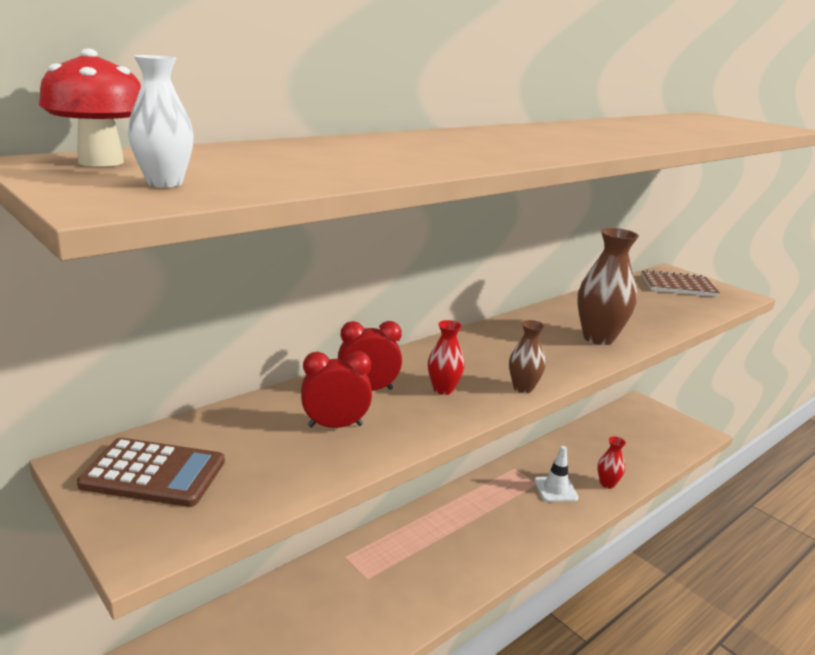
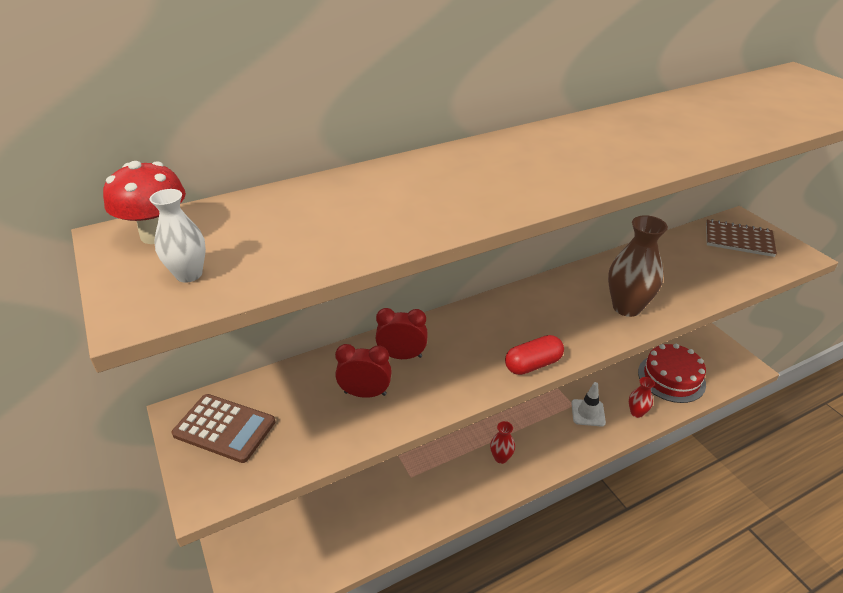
camera: 15 degrees right, 15 degrees up
red vase [428,320,465,395] -> red vase moved to [490,421,515,464]
brown vase [509,320,546,393] -> red capsule [505,335,564,375]
none -> red cake [638,344,706,403]

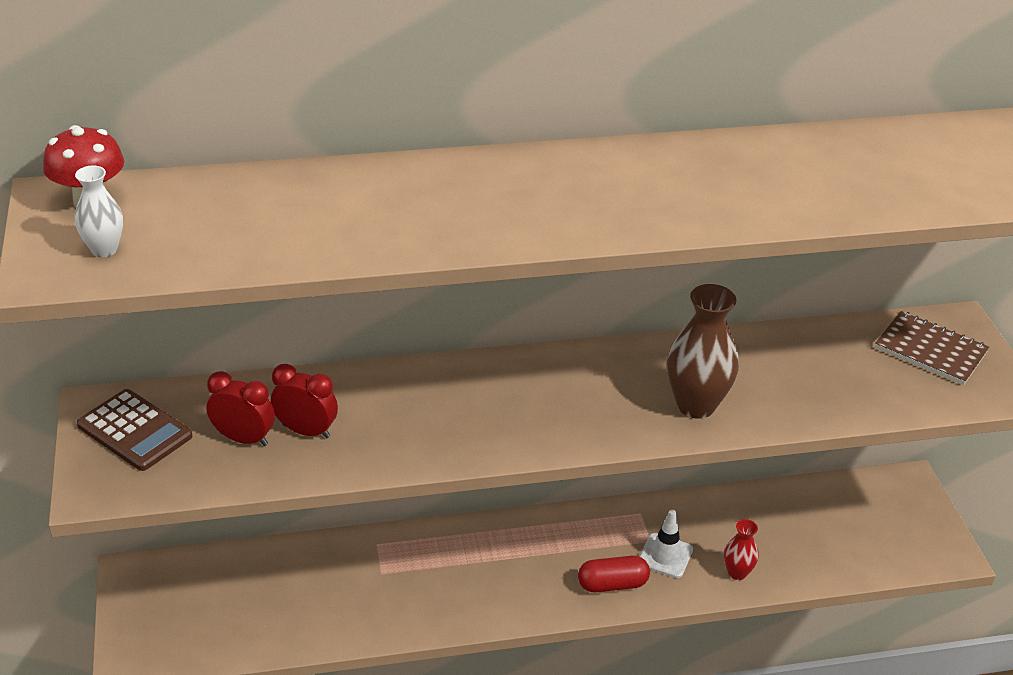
camera: 15 degrees right, 0 degrees up
red clock [376,308,428,359] -> red clock moved to [207,371,275,446]
red vase [490,421,515,464] -> none
red capsule [505,335,564,375] -> red capsule moved to [578,556,650,592]
red cake [638,344,706,403] -> none

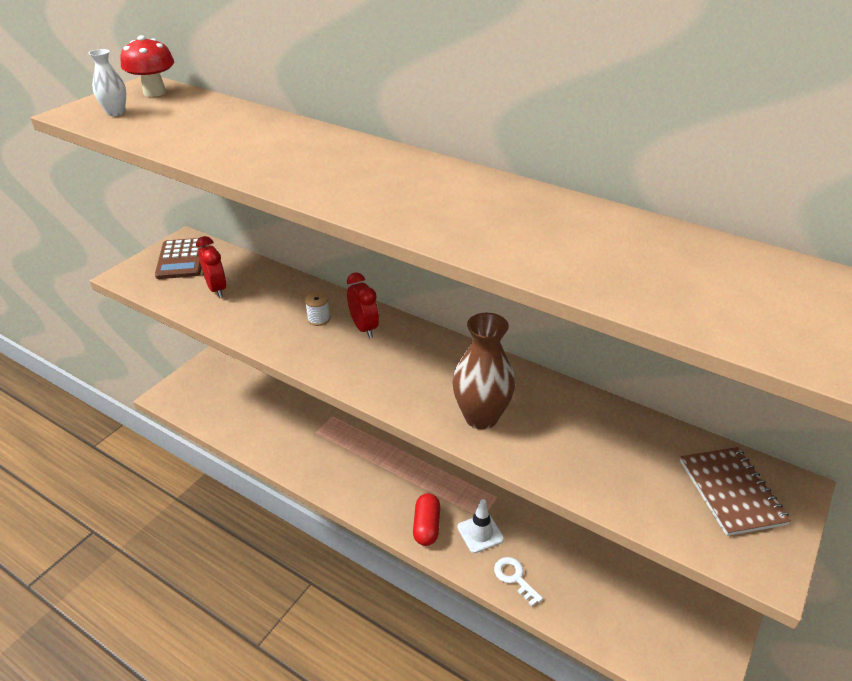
camera: 45 degrees right, 0 degrees up
red clock [271,364,338,439] -> red clock moved to [347,272,379,338]
red capsule [578,556,650,592] -> red capsule turned 60 degrees clockwise [413,493,440,546]
red vase [724,519,759,580] -> white key [494,557,543,606]
none -> white spool [305,292,330,326]

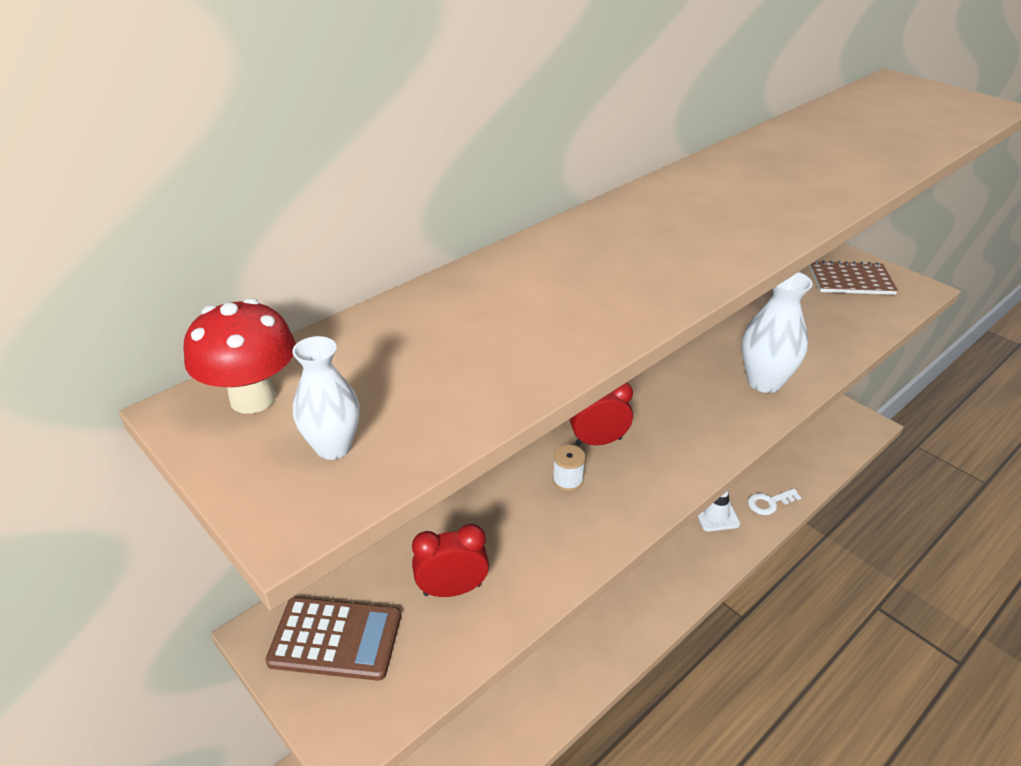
camera: 75 degrees left, 0 degrees up
red capsule [413,493,440,546] -> none
brown vase [453,313,515,430] -> white vase [742,272,813,393]

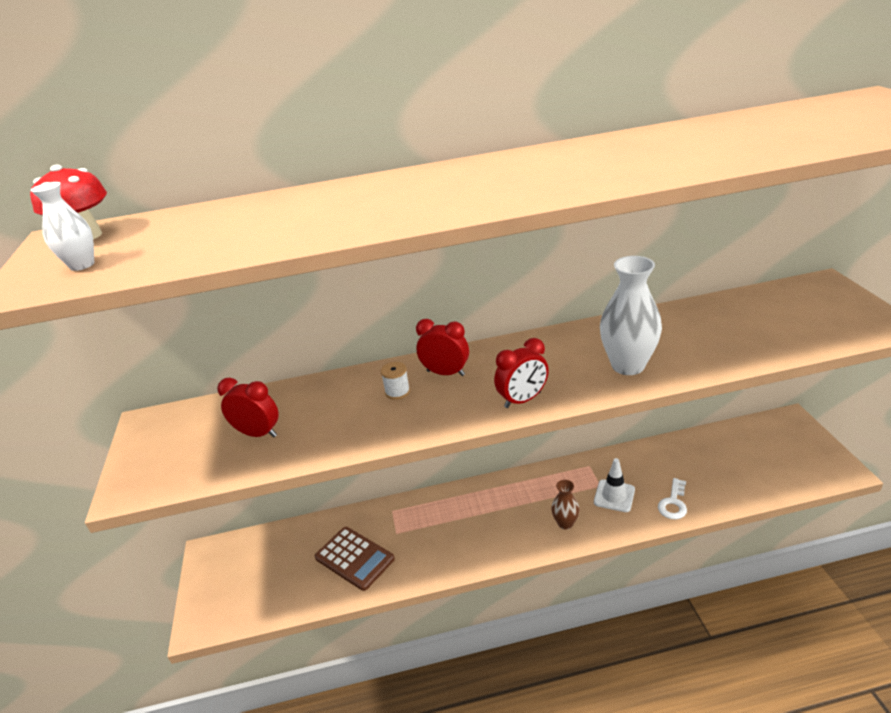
camera: 35 degrees right, 5 degrees down
brown calculator [266,597,401,681] -> brown calculator moved to [315,527,395,591]
white key [748,489,802,515] -> white key turned 75 degrees counterclockwise [658,478,687,519]
brown notebook [809,260,898,295] -> none
none -> red clock [494,338,549,408]
none -> brown vase [551,480,579,530]

